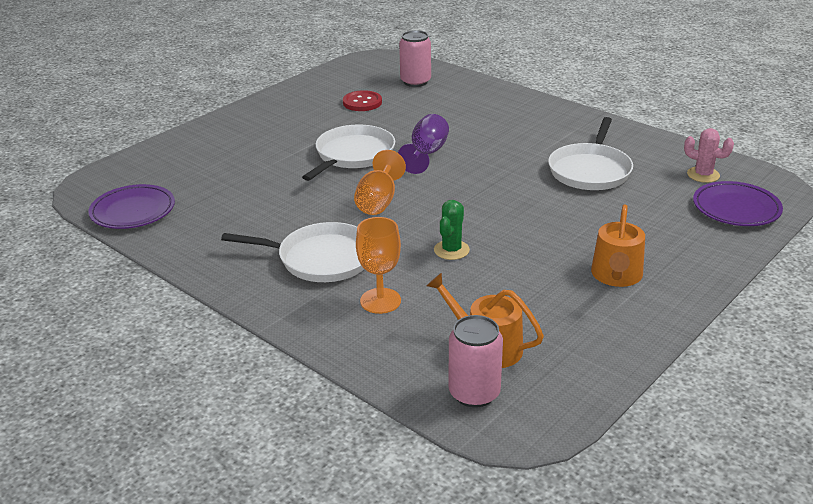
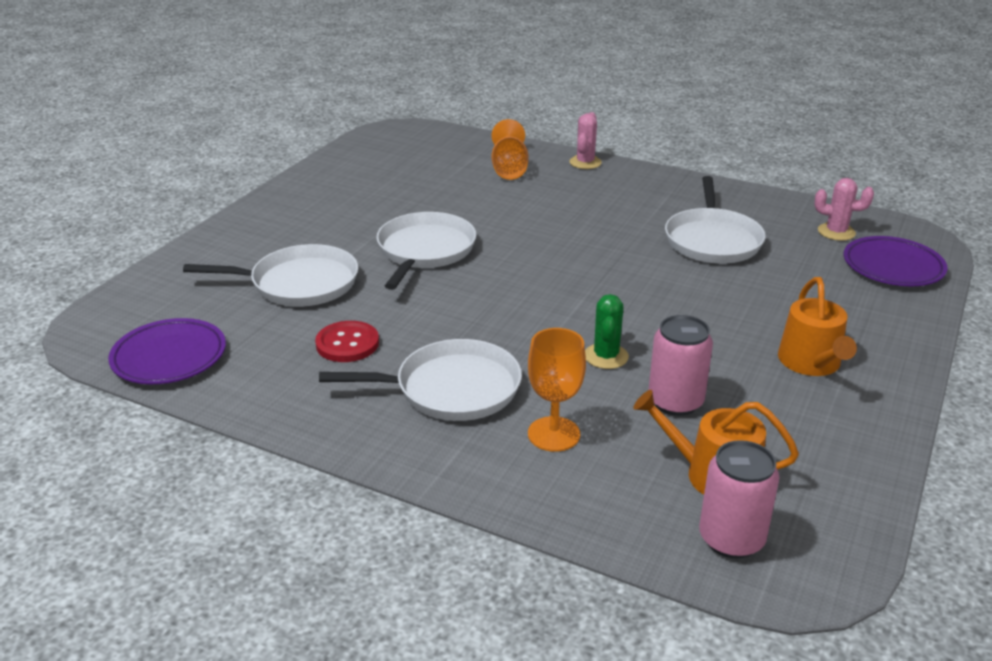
camera: 15 degrees left, 0 degrees up
red button [343,90,382,111] -> red button moved to [315,321,379,362]
orange goblet [354,150,406,215] -> orange goblet moved to [492,119,529,180]
purple goblet [398,114,449,174] -> none
pink can [399,30,431,87] -> pink can moved to [648,315,713,416]
none -> white pan [183,244,358,307]
none -> pink cactus [569,112,602,169]

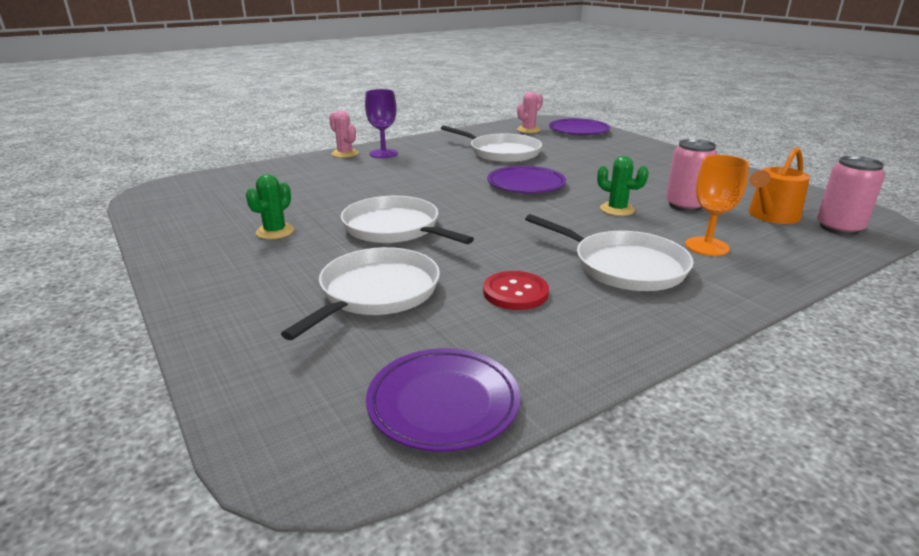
camera: 60 degrees left, 5 degrees down
white pan [319,339,522,421] -> white pan turned 105 degrees clockwise [525,214,693,291]
orange goblet [492,119,529,180] -> none
orange watering can [778,277,857,376] -> none
none -> green cactus [246,174,294,239]
none -> purple goblet [365,89,398,158]
none -> purple plate [487,166,566,193]

